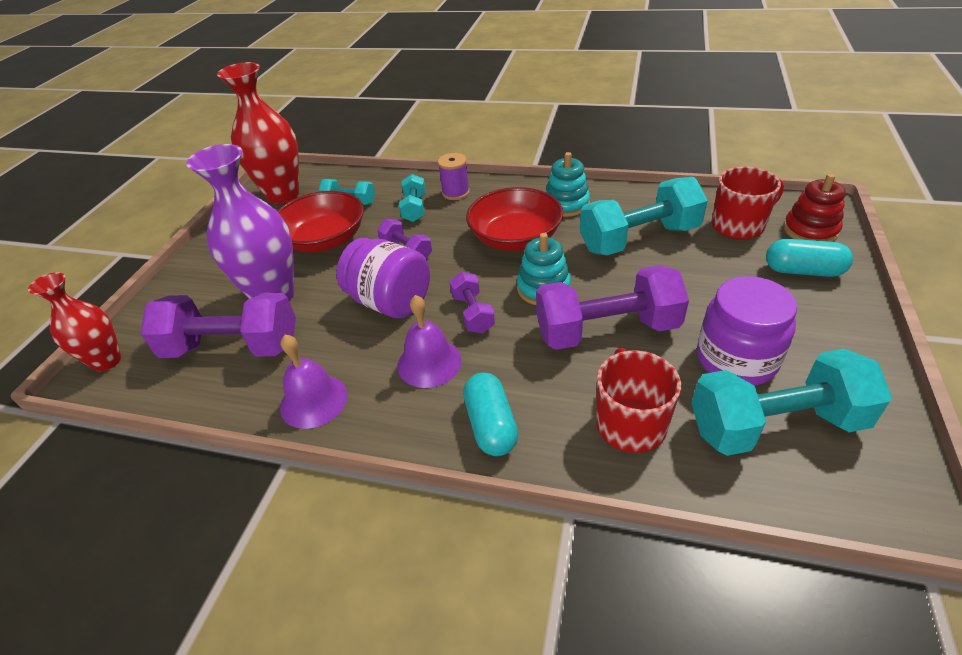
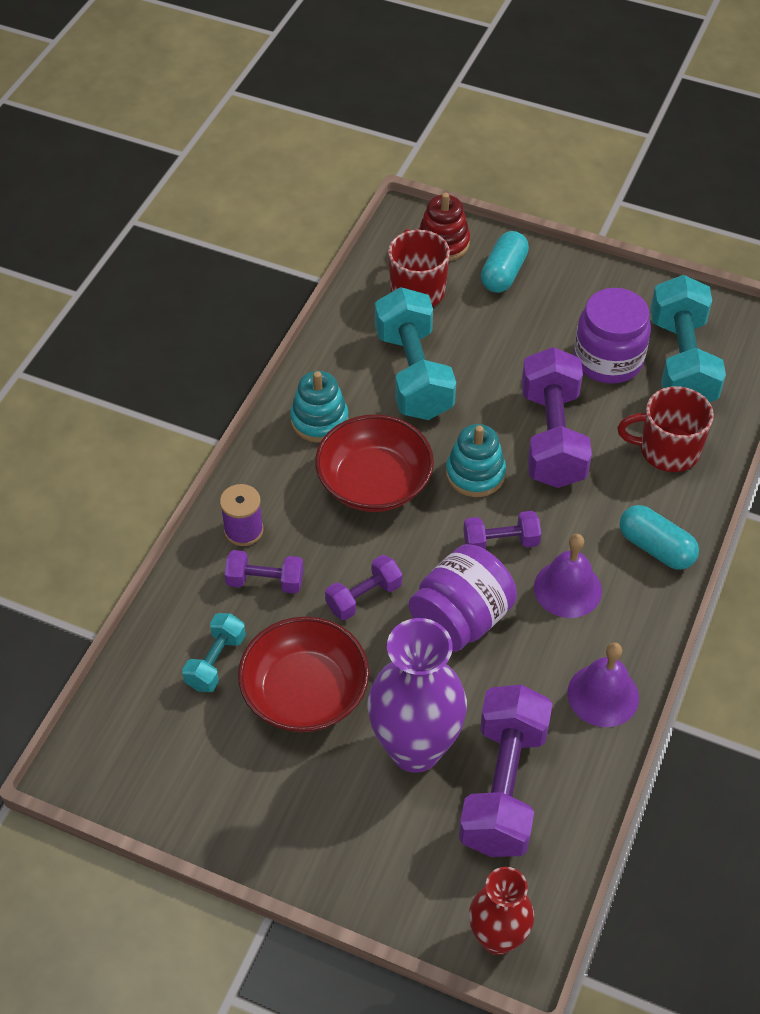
camera: 85 degrees left, 10 degrees up
red vase [217,62,299,204] -> none
turquoise dumbbell [399,174,426,222] -> purple dumbbell [225,550,304,594]
turquoise capsule [463,373,518,456] -> turquoise capsule turned 45 degrees clockwise [619,505,699,570]

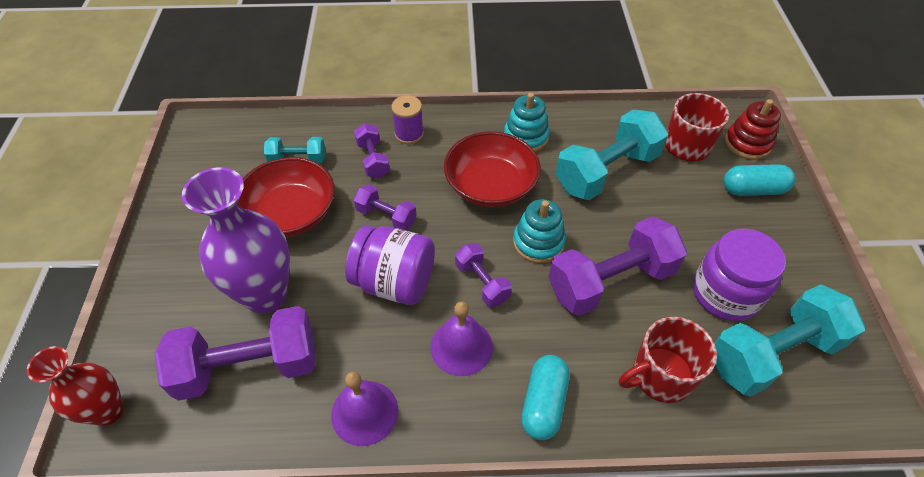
camera: 65 degrees right, 0 degrees up
red mug [617,386,714,472] -> red mug turned 90 degrees counterclockwise [619,317,717,403]

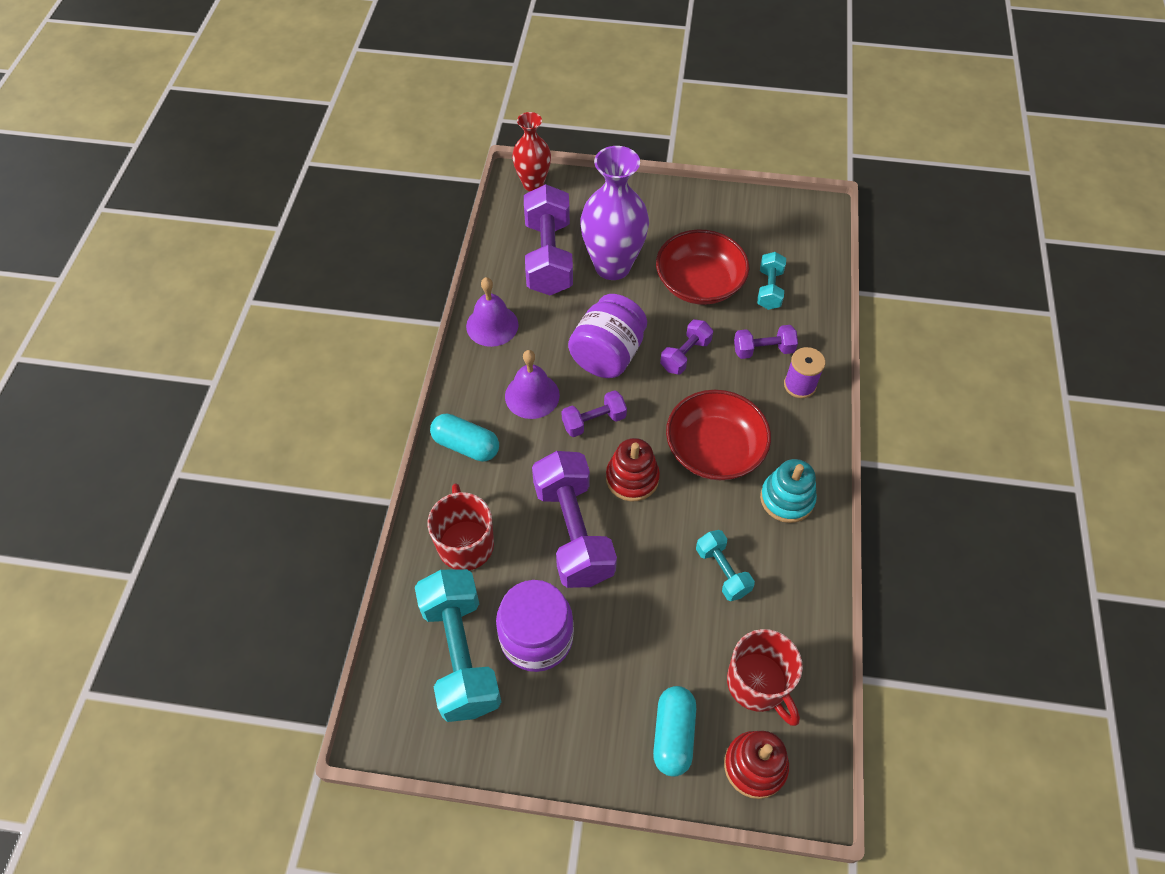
camera: 100 degrees right, 5 degrees up
turquoise stacking toy [513,199,566,263] -> red stacking toy [606,438,660,501]
turquoise dumbbell [556,109,668,200] -> turquoise dumbbell [696,530,755,601], size x0.52

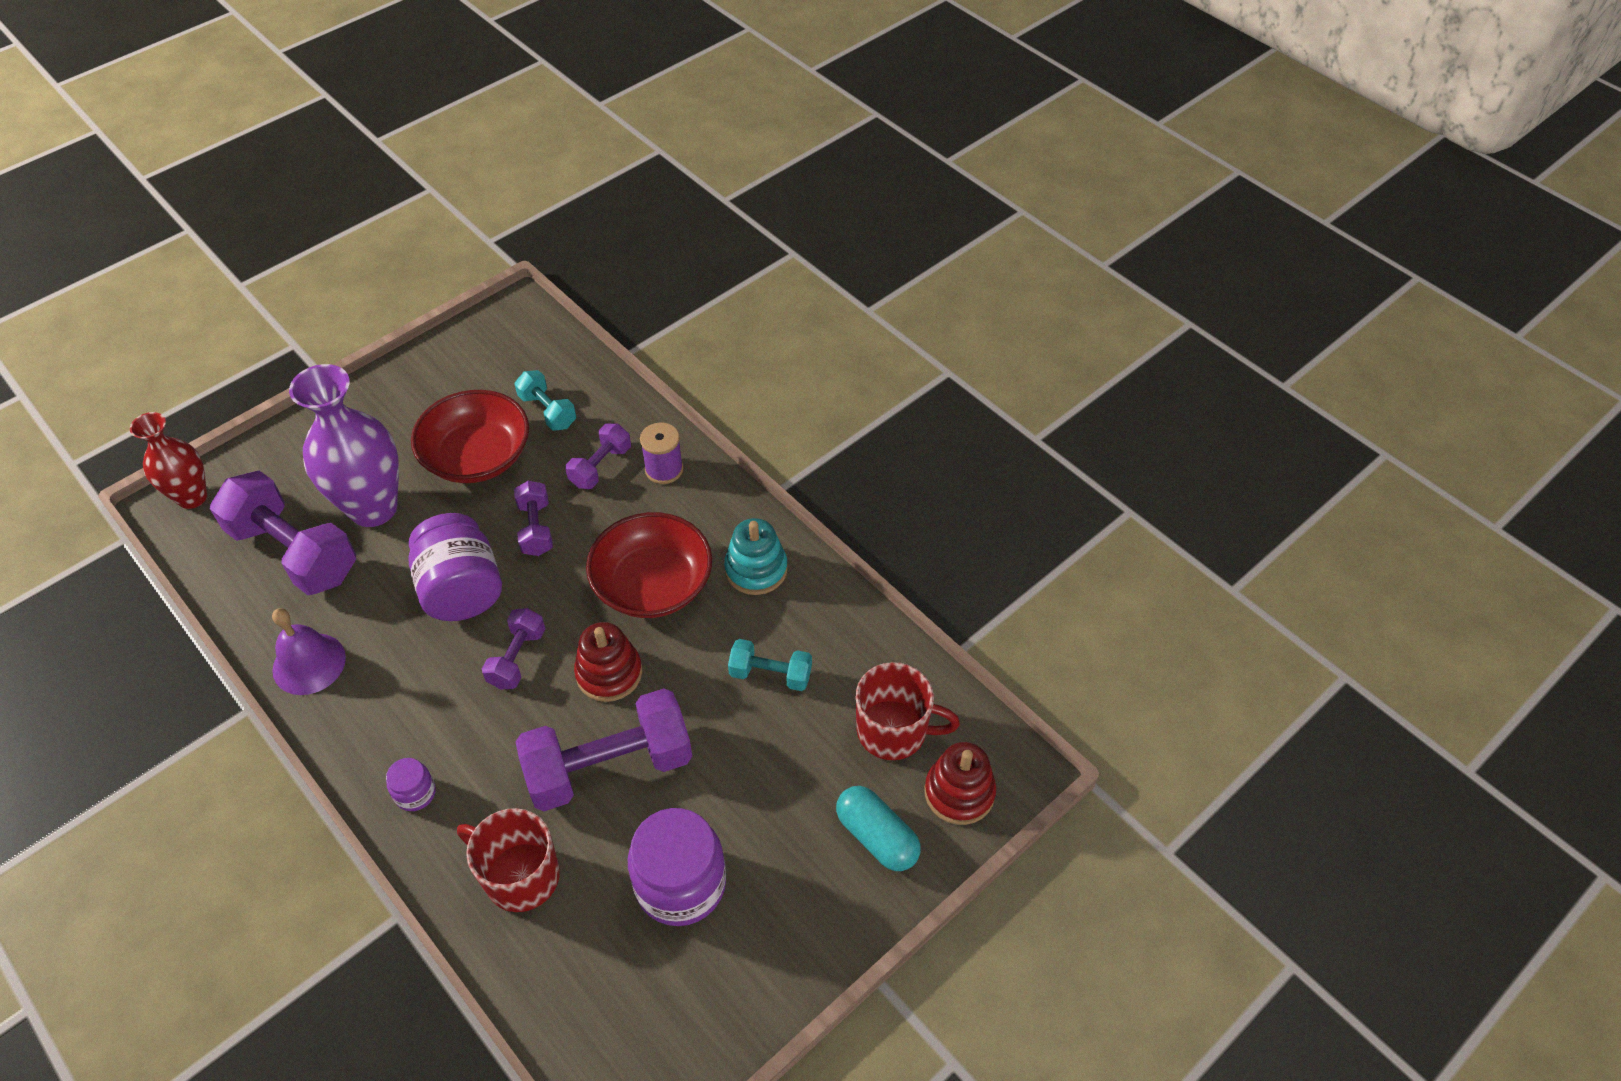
camera: 50 degrees left, 5 degrees down
turquoise dumbbell [415,569,502,722] -> none
turquoise capsule [430,413,499,462] -> purple jar [386,758,436,811]
purple bell [505,350,560,419] -> none
purple dumbbell [532,451,617,588] -> purple dumbbell turned 45 degrees counterclockwise [515,688,692,811]

